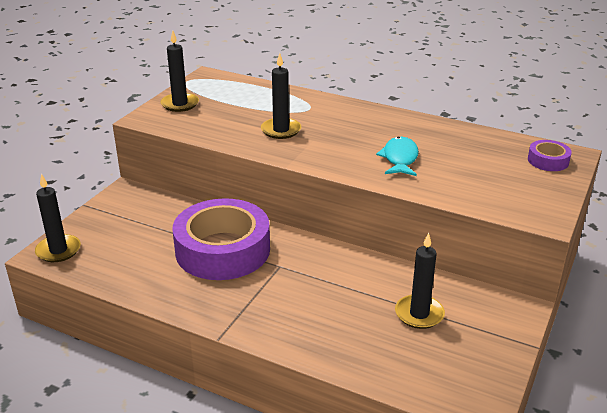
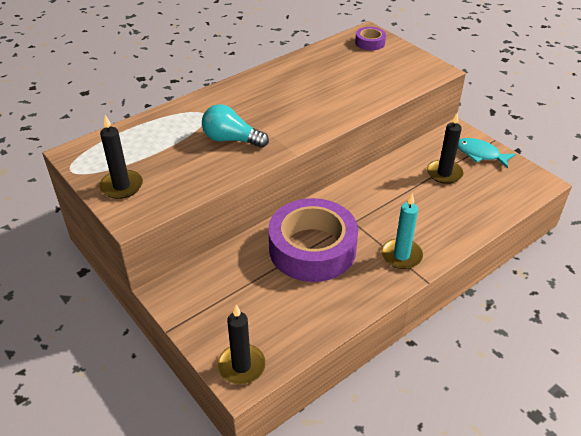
camera: 65 degrees left, 10 degrees up
black candle [261,53,301,139] -> turquoise light bulb [202,104,269,148]
turquoise fish [376,136,419,176] -> turquoise fish moved to [458,138,516,169]
none -> turquoise candle [381,193,423,269]

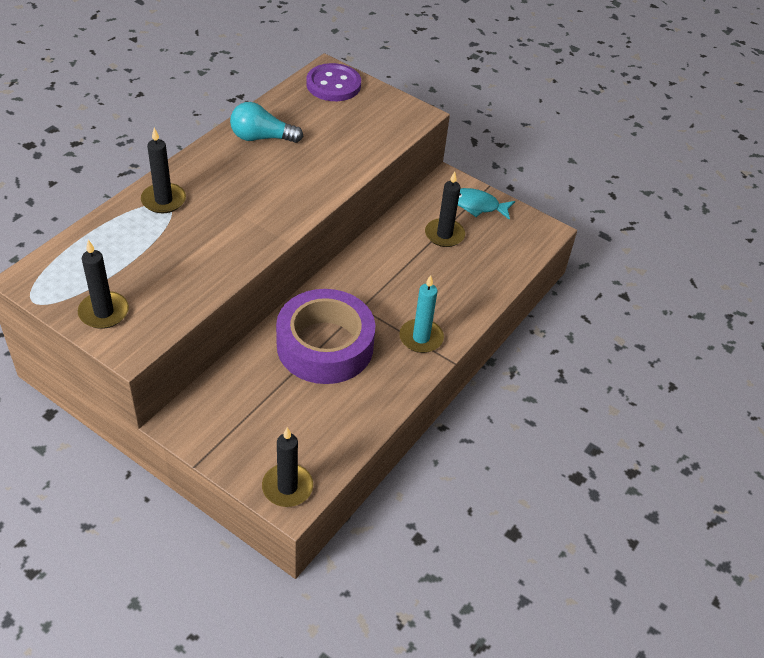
camera: 20 degrees left, 5 degrees up
turquoise light bulb [202,104,269,148] -> turquoise light bulb moved to [230,102,303,143]
purple tape [355,27,386,50] -> purple button [307,63,361,101]
none -> black candle [141,128,186,213]

